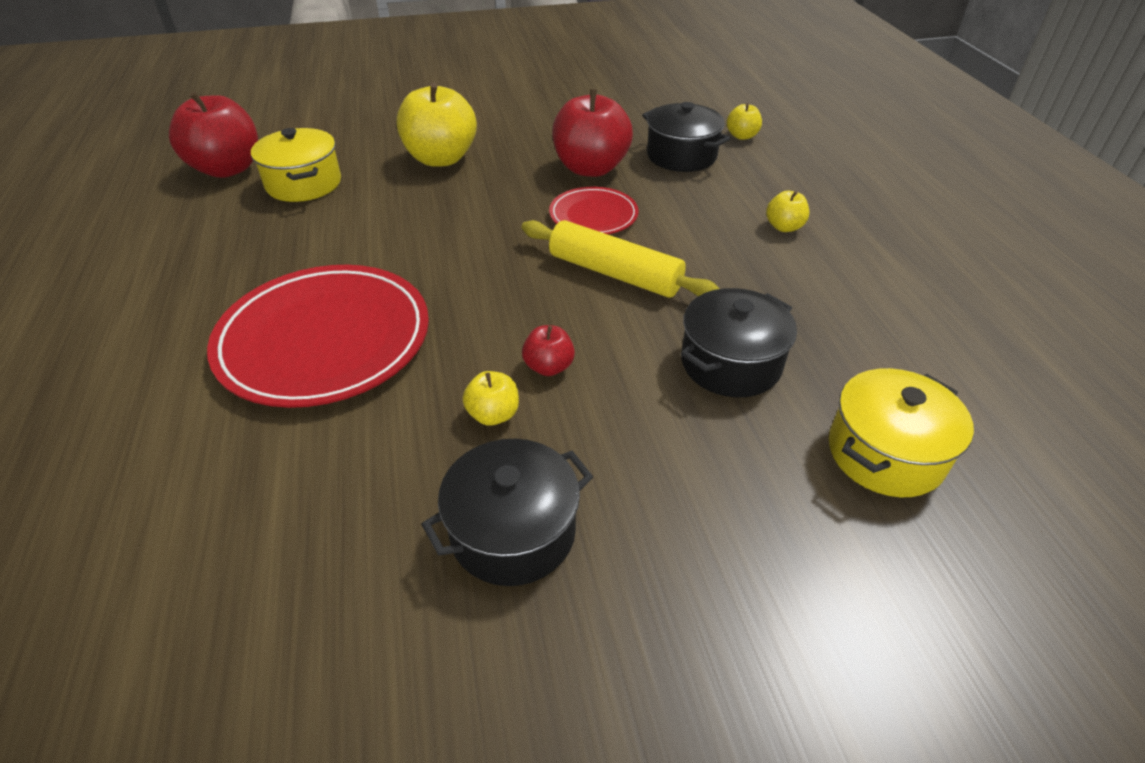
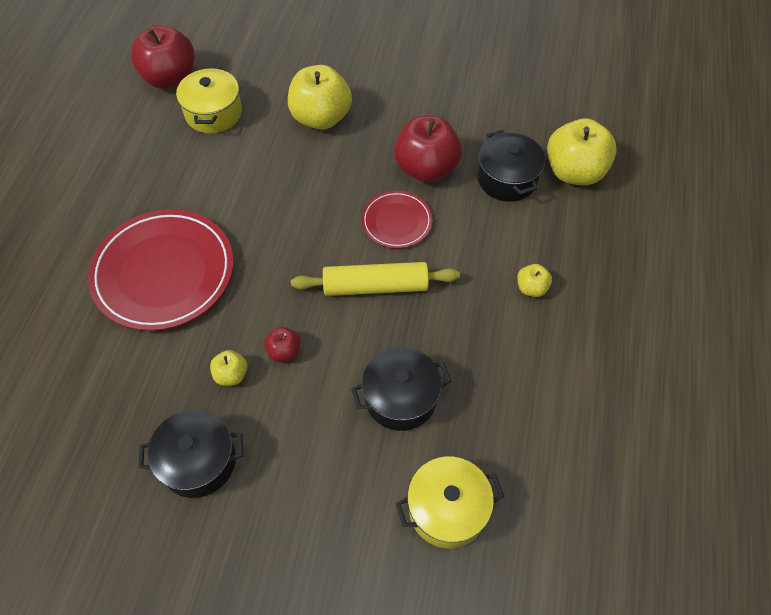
camera: 25 degrees right, 15 degrees up
yellow rolling pin [522,220,720,298] -> yellow rolling pin turned 60 degrees counterclockwise [291,262,460,296]
yellow apple [727,103,762,140] -> yellow apple [547,118,617,185], size x2.13

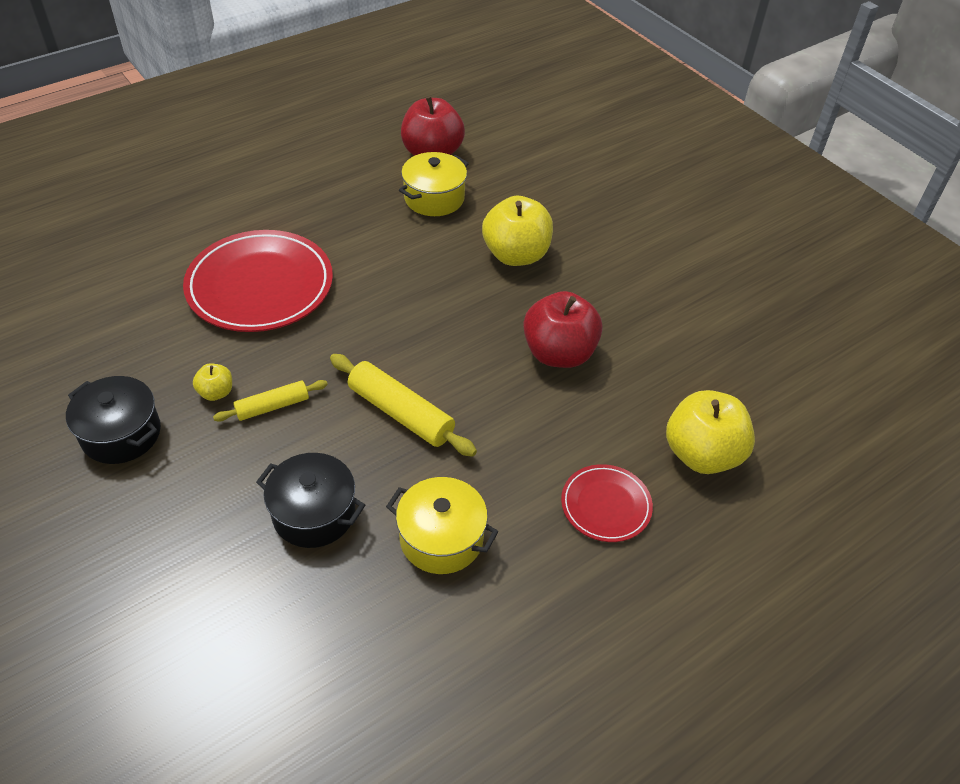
camera: 40 degrees right, 10 degrees down
red apple [264,327,301,362] -> yellow rolling pin [213,380,328,422]
red plate [361,191,432,248] -> red plate moved to [561,464,653,542]
yellow pot [396,456,504,548] -> yellow pot moved to [386,477,498,574]
black pot [477,130,545,202] -> none
yellow apple [517,264,552,297] -> none

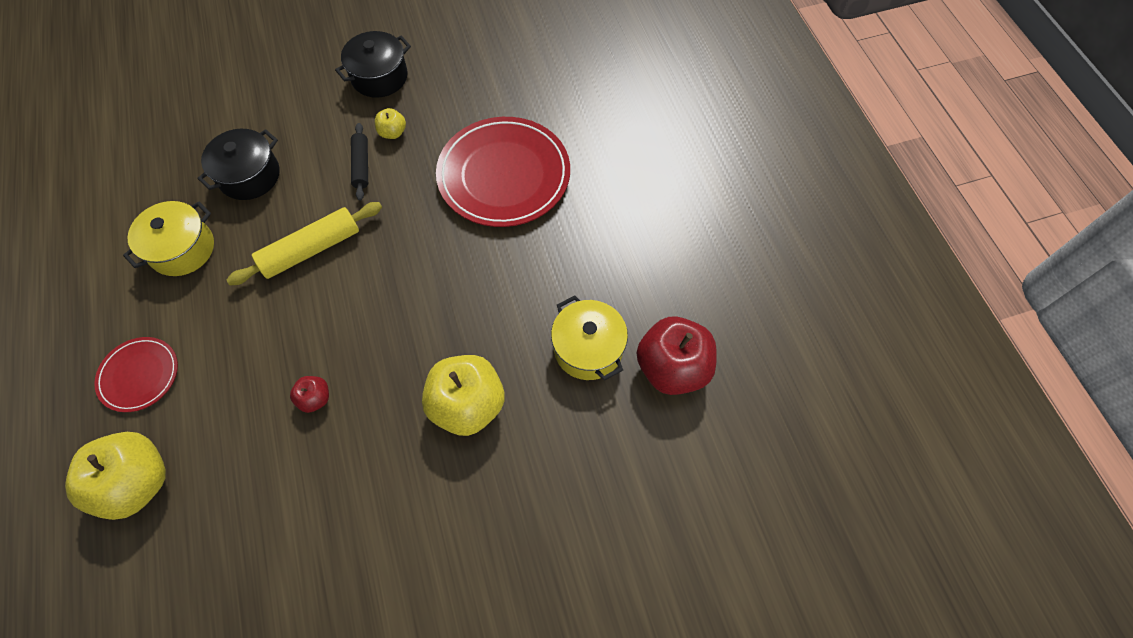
camera: 110 degrees right, 15 degrees up
yellow rolling pin [213,380,328,422] -> black rolling pin [351,123,368,201]
red apple [523,291,603,368] -> red apple [290,376,329,413], size x0.47

